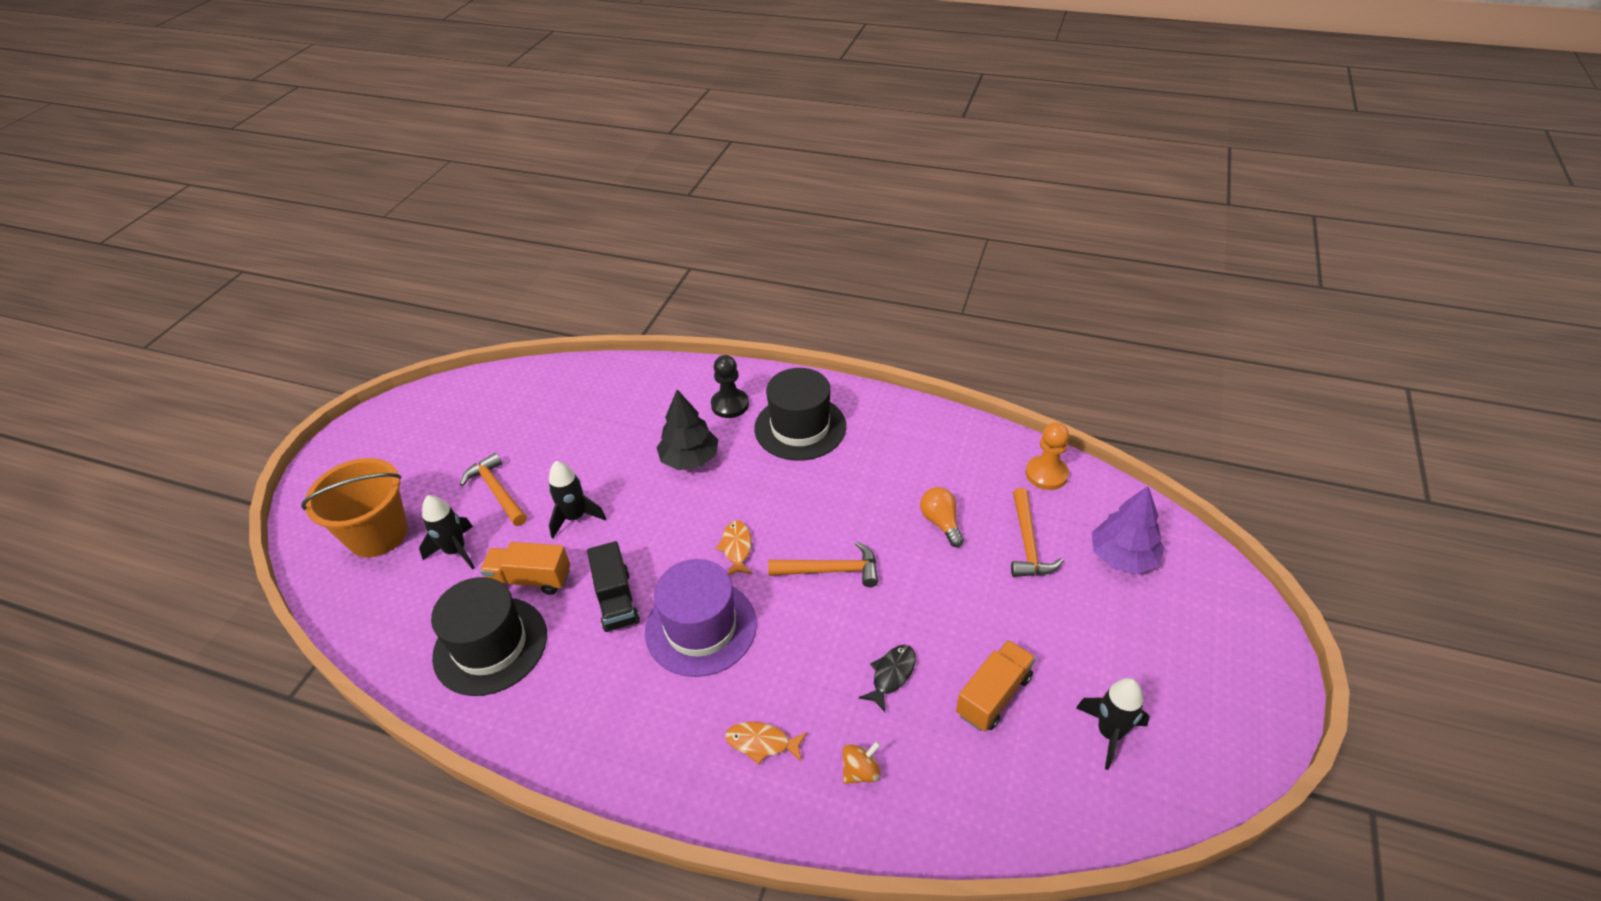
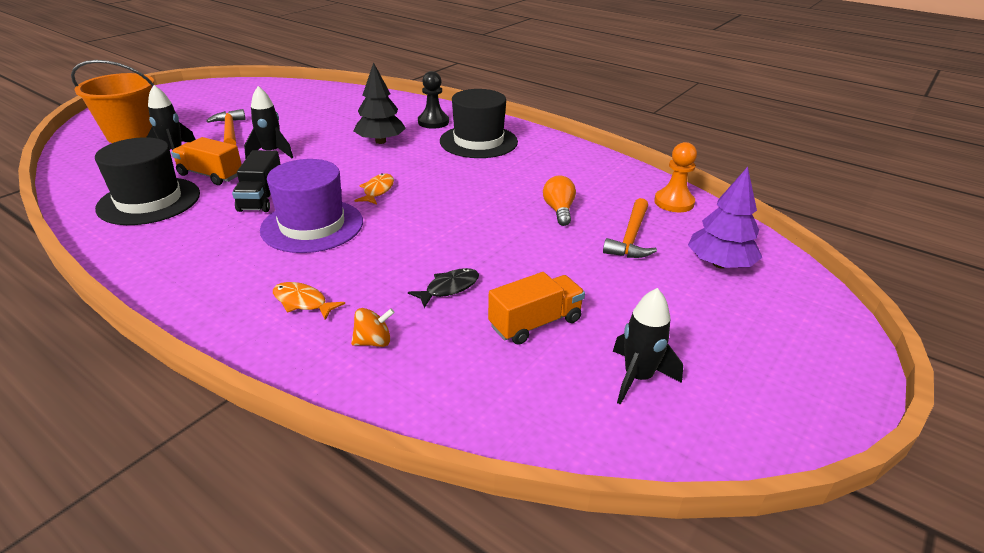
camera: 15 degrees right, 10 degrees down
orange hammer [768,541,878,587] -> none

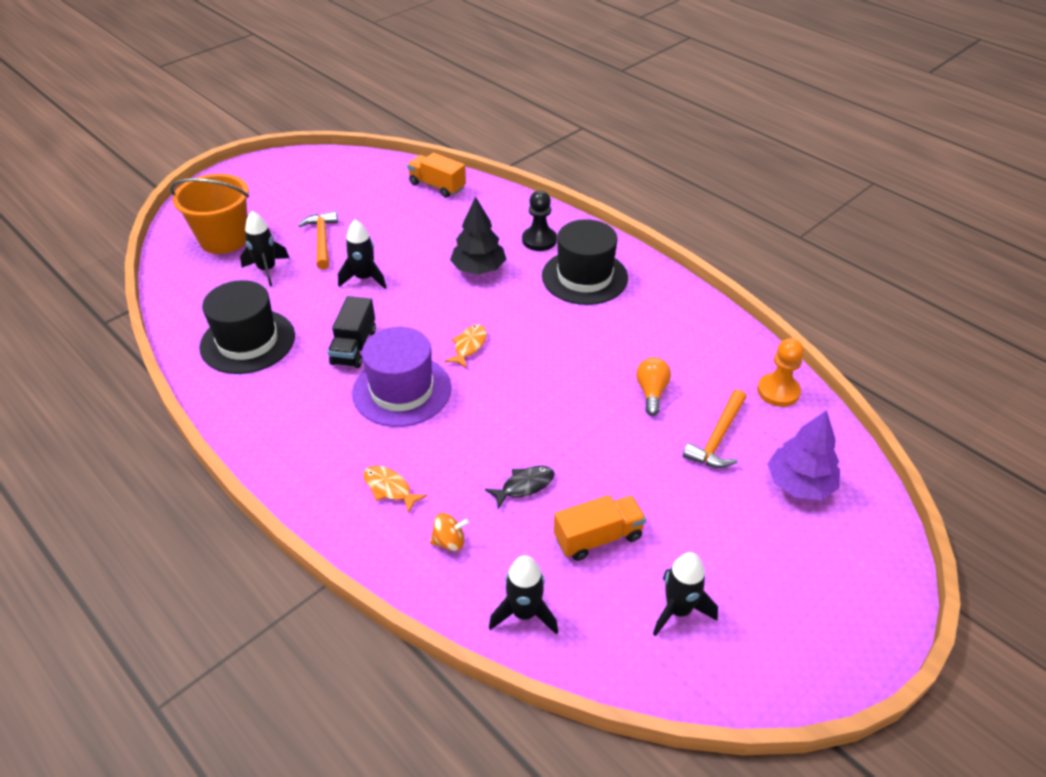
camera: 10 degrees right, 10 degrees up
orange truck [171,137,242,185] -> orange truck moved to [407,153,466,198]
none -> black rocket [489,555,558,635]

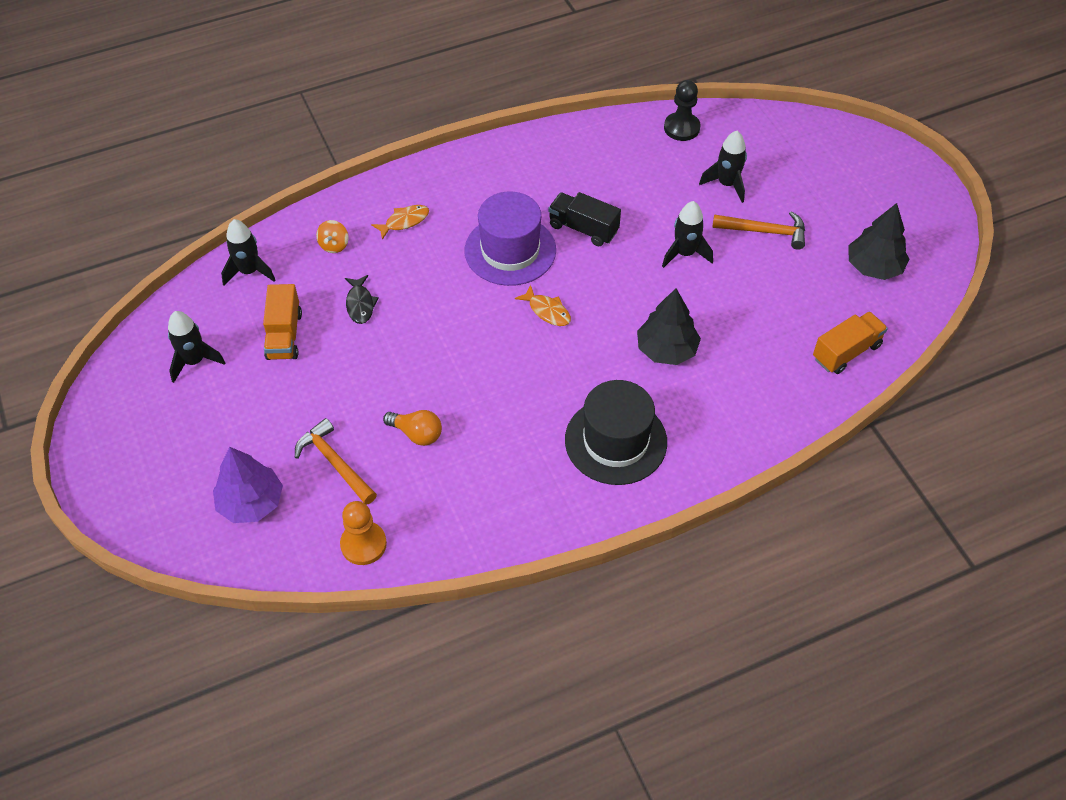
camera: 110 degrees right, 10 degrees up
orange bucket [170,174,249,254] -> none
black hat [199,280,295,374] -> none
black pawn [522,190,557,251] -> black pawn moved to [664,80,700,141]
none -> black tree [848,203,909,280]

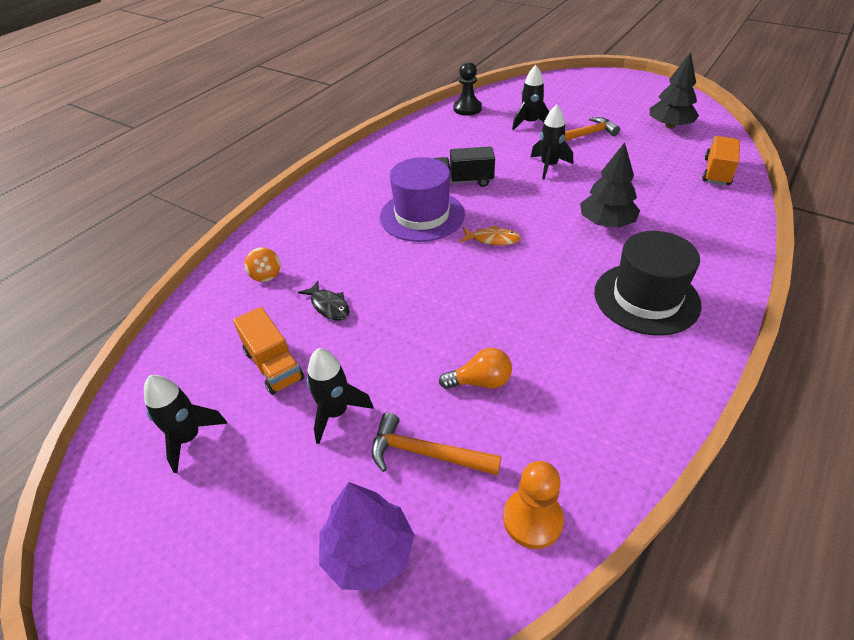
camera: 30 degrees left, 10 degrees down
black rocket [221,219,275,286] -> black rocket moved to [307,348,374,444]
orange fish [371,205,429,240] -> none

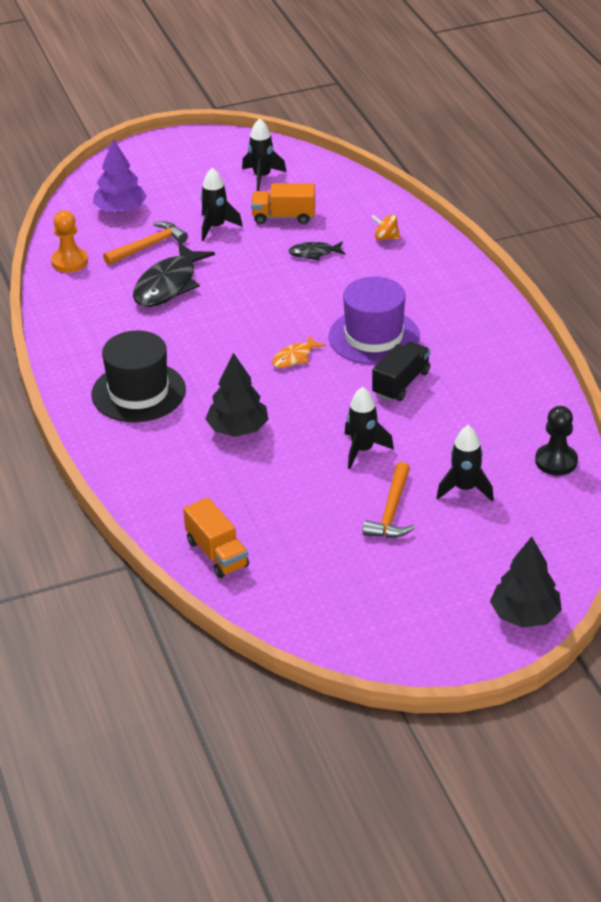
camera: 125 degrees right, 5 degrees down
orange light bulb [439,348,512,389] -> black fish [133,242,215,307]
black tree [650,52,699,129] -> black tree moved to [490,536,562,628]

